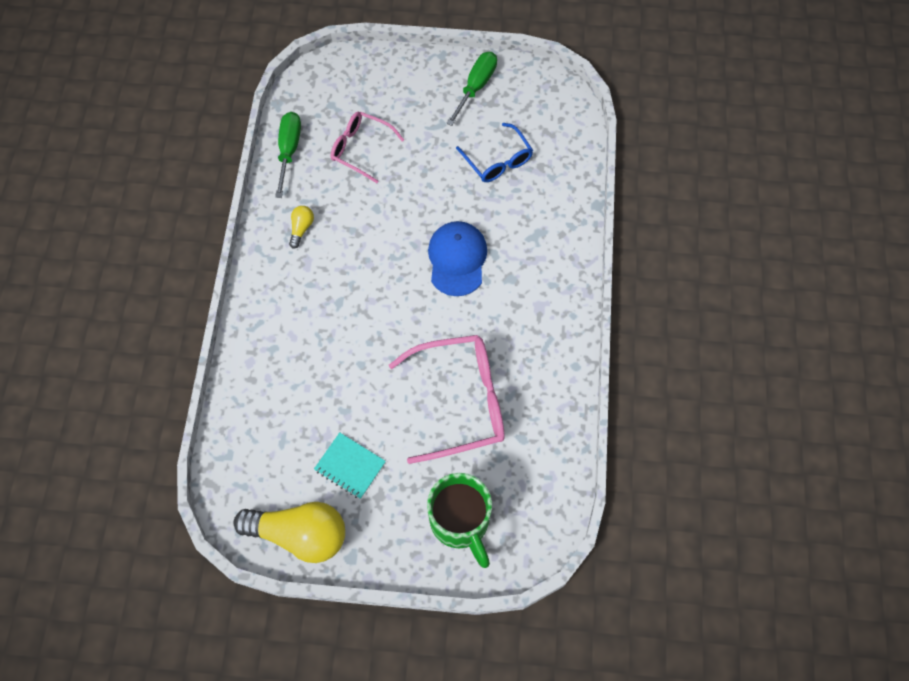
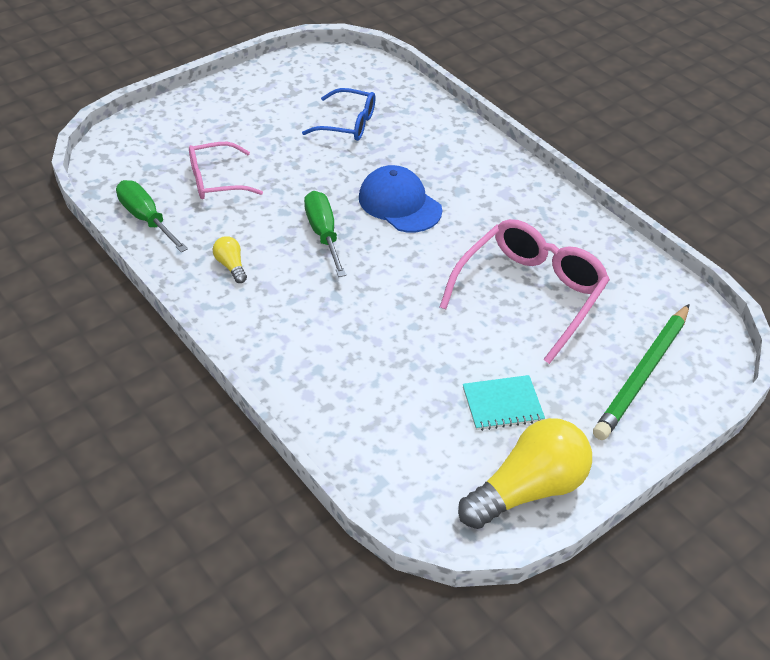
camera: 45 degrees left, 20 degrees down
green mug [427,473,492,568] -> green pencil [593,304,689,440]
green screwdriver [446,52,497,126] -> green screwdriver moved to [304,191,346,277]

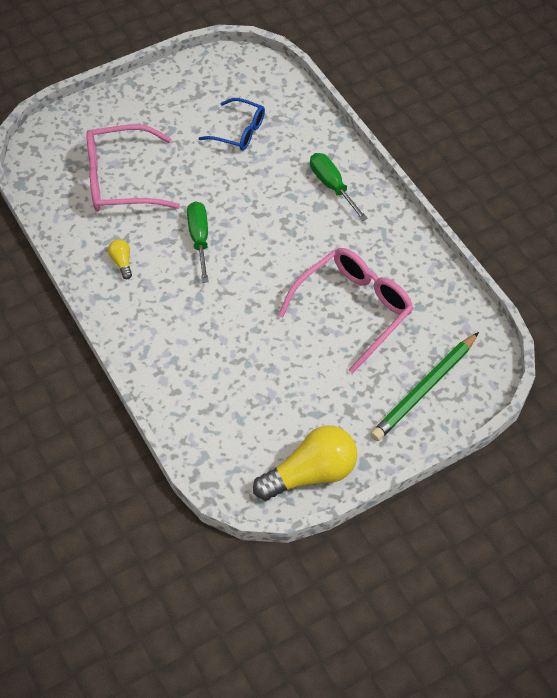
camera: 10 degrees right, 10 degrees up
green screwdriver [116,180,188,252] -> green screwdriver moved to [310,153,368,221]
pink glasses [189,142,263,199] -> pink glasses [86,124,180,211], size x1.65
blue cap [359,165,442,232] -> none
turquoise notebook [463,375,545,431] -> none

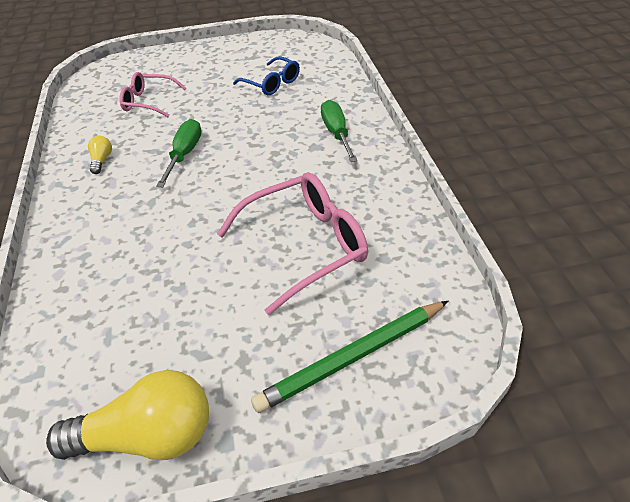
camera: 20 degrees right, 10 degrees down
pink glasses [86,124,180,211] -> pink glasses [119,72,186,117], size x0.61

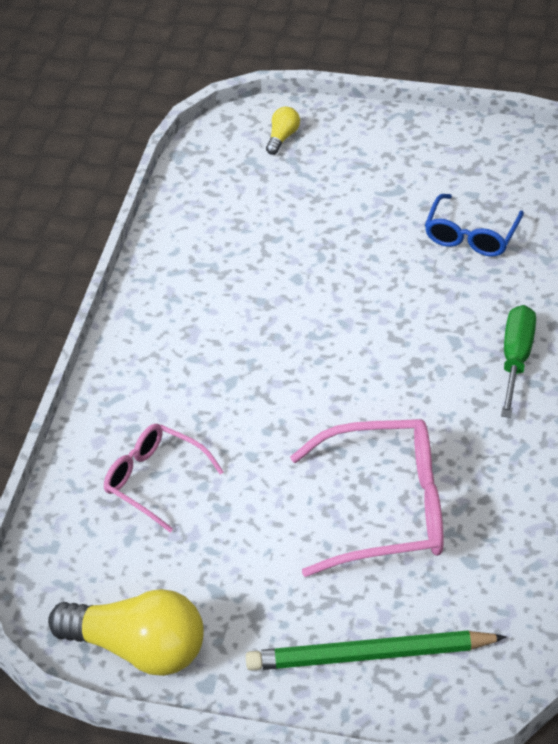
camera: 25 degrees right, 0 degrees up
yellow light bulb [88,136,112,174] -> yellow light bulb moved to [266,107,300,155]
pink glasses [119,72,186,117] -> pink glasses moved to [104,424,224,532]
green screwdriver [156,119,202,188] -> none
blue glasses [233,56,300,95] -> blue glasses turned 45 degrees clockwise [425,194,524,257]

